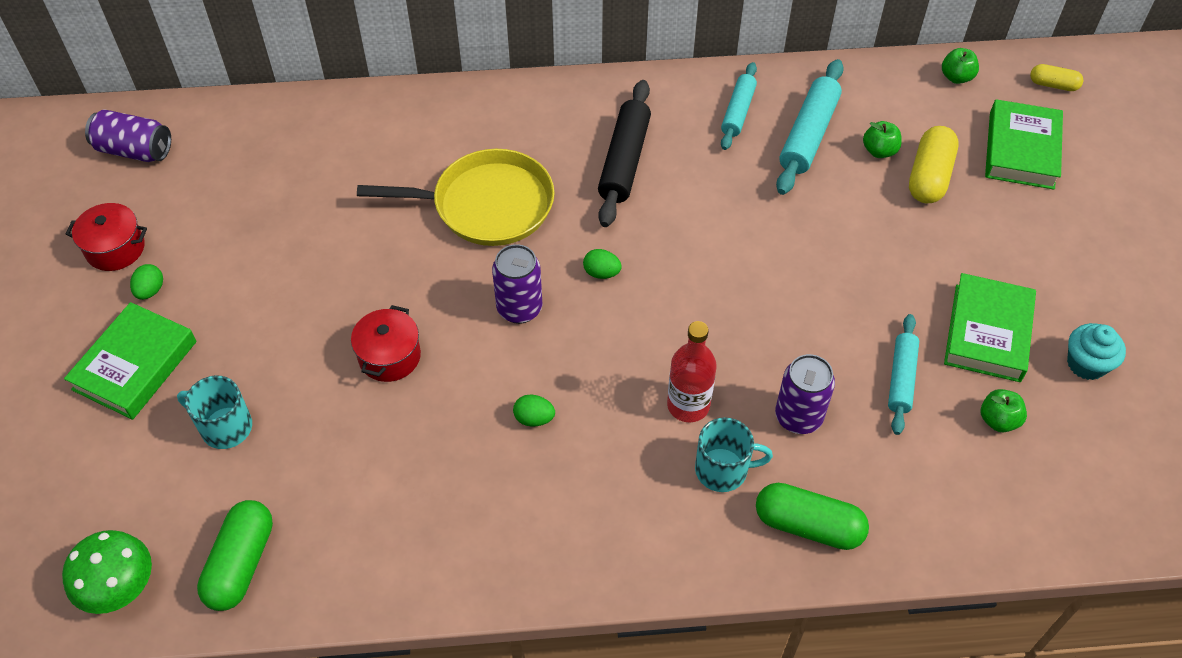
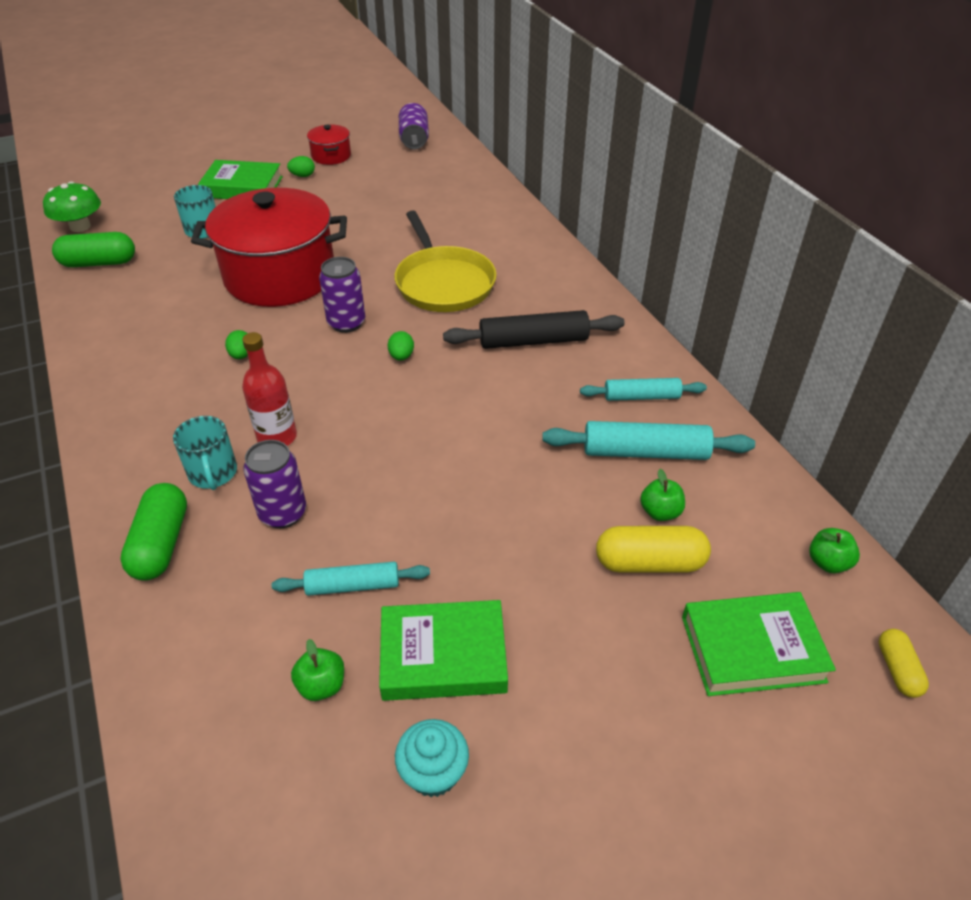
camera: 70 degrees right, 10 degrees down
red pot [351,305,421,382] -> red pot [191,188,347,307], size x2.31

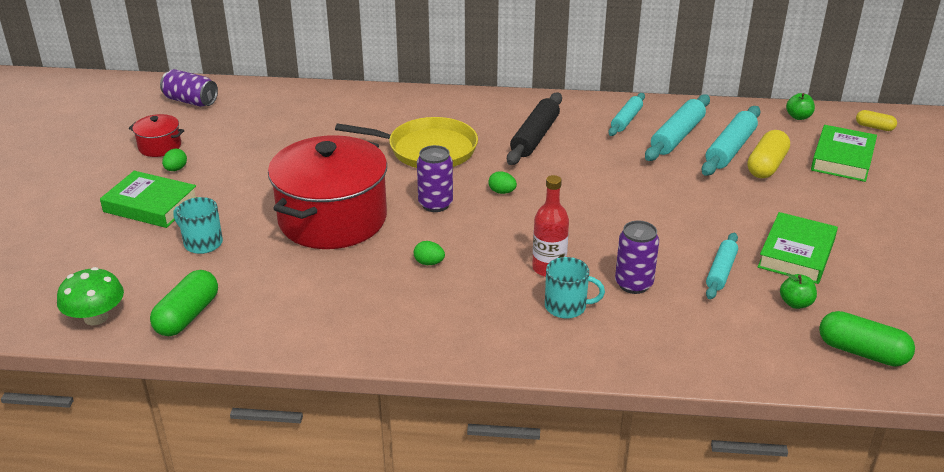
camera: 60 degrees left, 10 degrees down
green capsule [120,483,187,581] -> green capsule moved to [819,311,915,367]
green book [198,160,283,199] -> green book turned 75 degrees clockwise [100,171,196,228]
turquoise cupcake [395,719,469,797] -> none
green apple [640,469,685,521] -> turquoise rolling pin [702,106,761,176]

